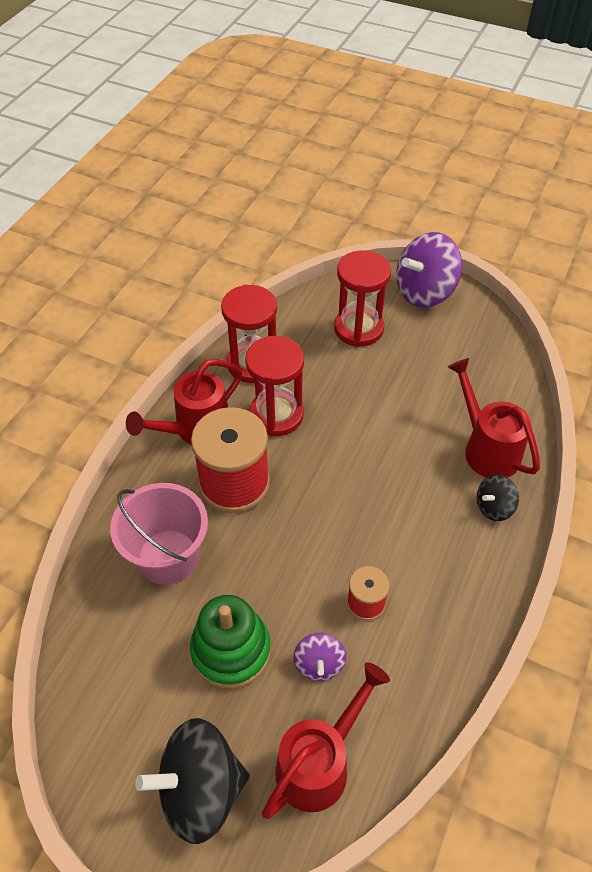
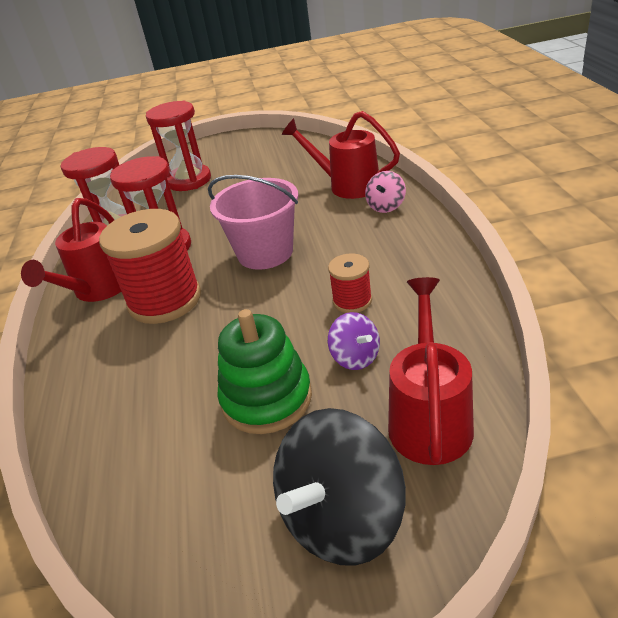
camera: 30 degrees left, 15 degrees down
pink bucket [110,483,208,585] -> pink bucket moved to [208,175,298,269]
purple spinning top [396,232,462,308] -> none
black spinning top [477,475,519,521] -> pink spinning top [365,171,406,213]

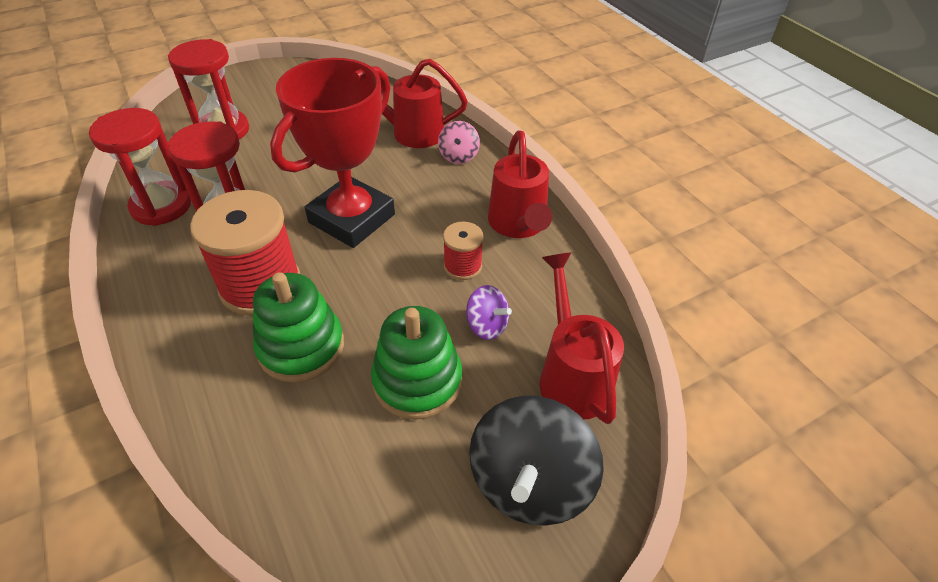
camera: 25 degrees left, 10 degrees up
red watering can [21,198,121,302] -> red watering can moved to [488,131,552,238]
pink bucket [208,175,298,269] -> red trophy [270,58,395,248]
none -> green stacking toy [253,272,344,382]

